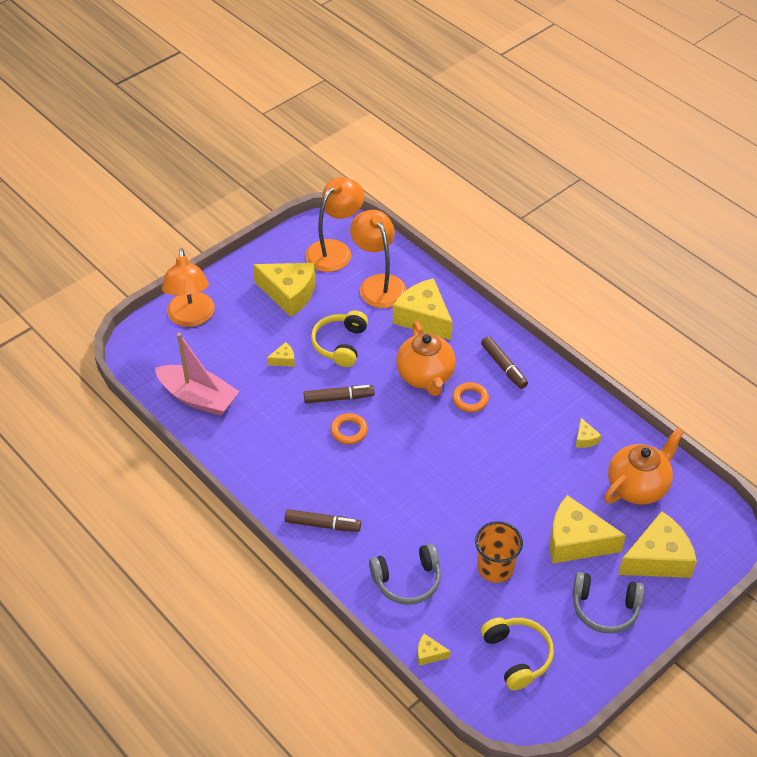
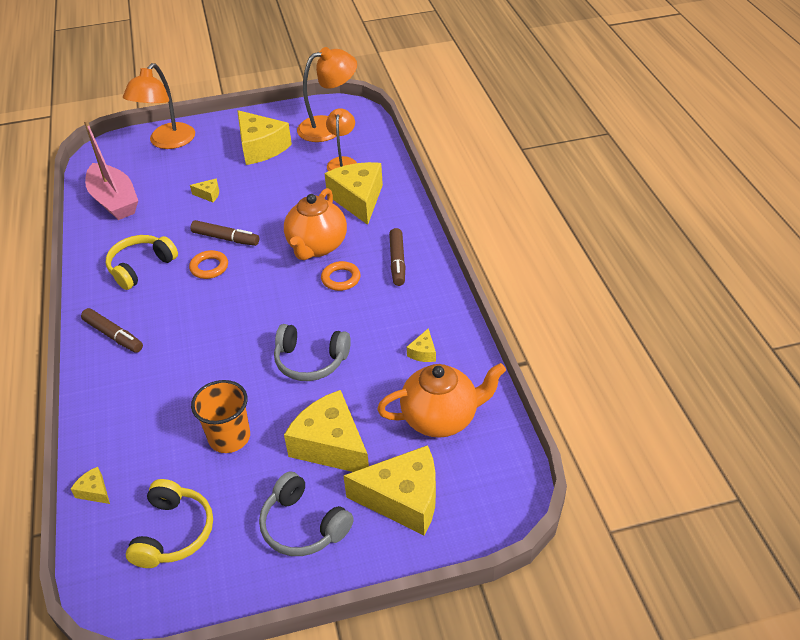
camera: 30 degrees right, 5 degrees down
yellow headphones [311,310,368,367] -> yellow headphones moved to [106,235,178,290]
orange lamp [350,210,407,308] -> orange lamp [326,108,357,171], size x0.65
grey headphones [369,543,441,605] -> grey headphones moved to [274,324,351,381]

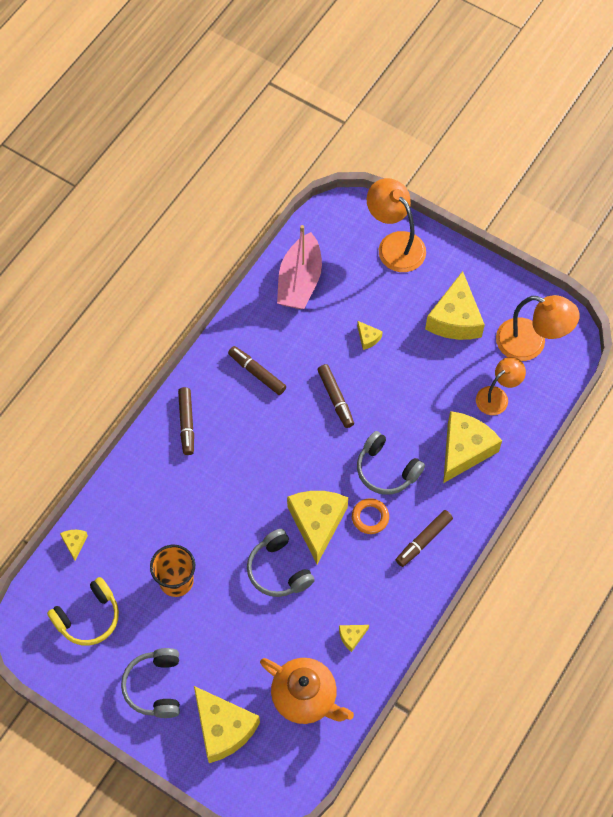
camera: 45 degrees right, 20 degrees up
yellow headphones [106,235,178,290] -> brown marker [228,346,286,395]
orange lamp [123,63,195,149] -> orange lamp turned 75 degrees clockwise [367,178,426,272]
orange ring [189,250,228,279] -> none
orange teapot [284,188,347,260] -> grey headphones [357,431,425,495]
yellow cheese [284,390,369,472] -> yellow cheese moved to [287,491,348,564]

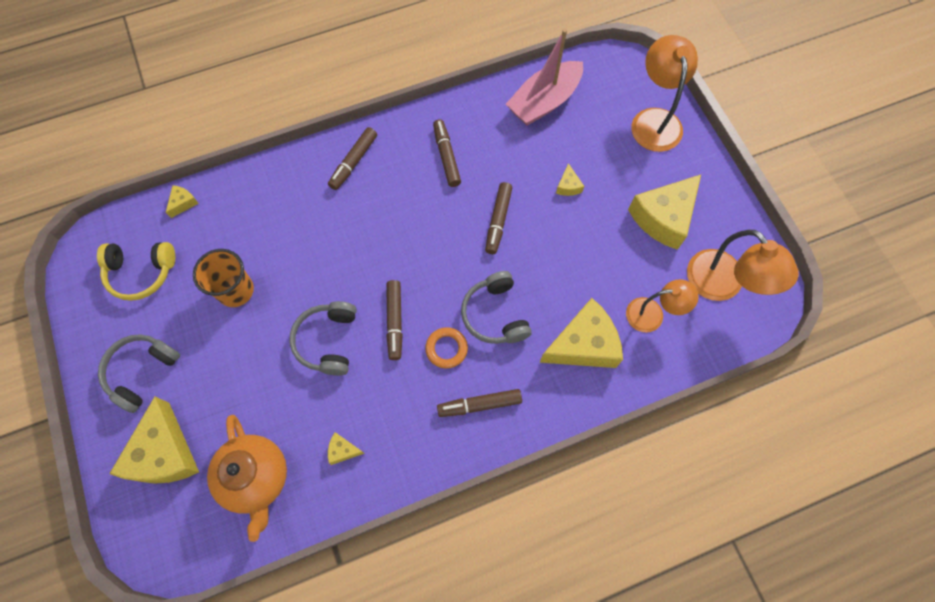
camera: 35 degrees right, 5 degrees up
yellow cheese [287,491,348,564] -> brown marker [386,280,403,360]

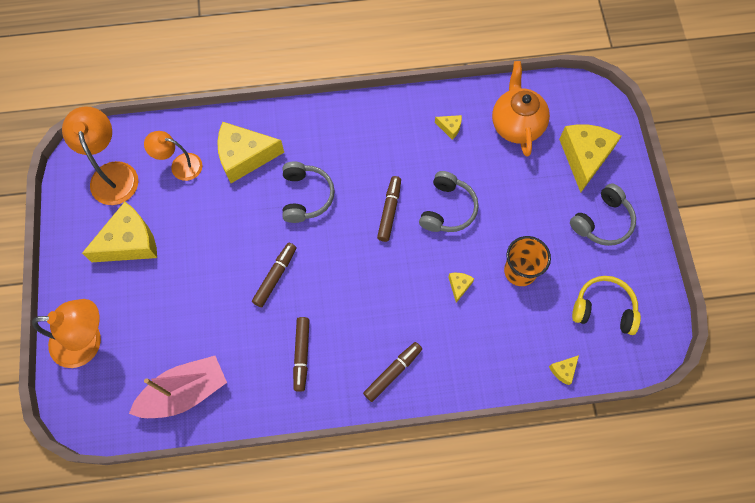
camera: 165 degrees left, 0 degrees up
orange ring [425,327,468,368] -> none
brown marker [437,389,522,417] -> none
yellow cheese [556,163,584,196] -> yellow cheese moved to [448,273,474,303]
orange lamp [631,35,698,152] -> orange lamp turned 105 degrees counterclockwise [32,299,101,368]

